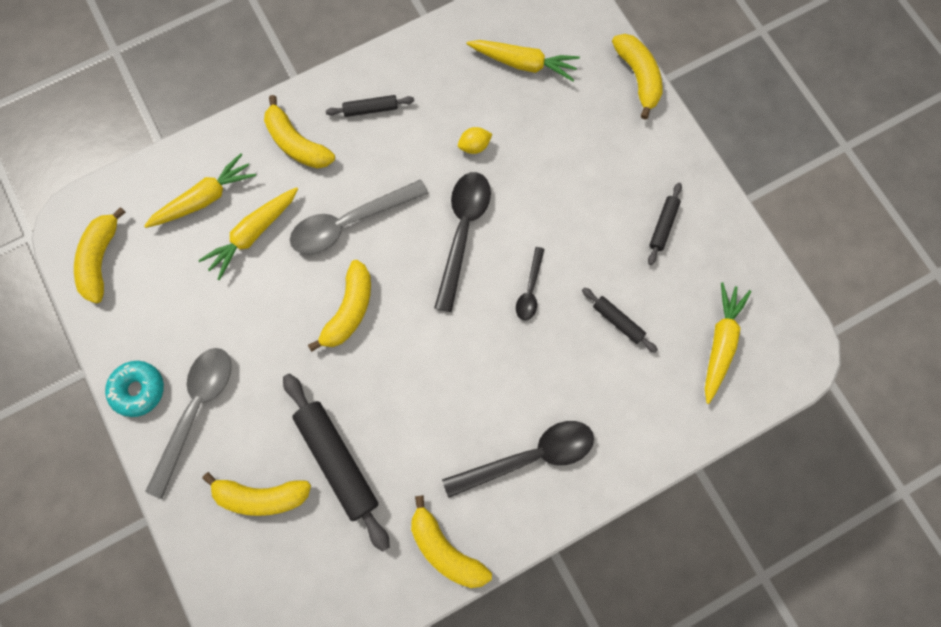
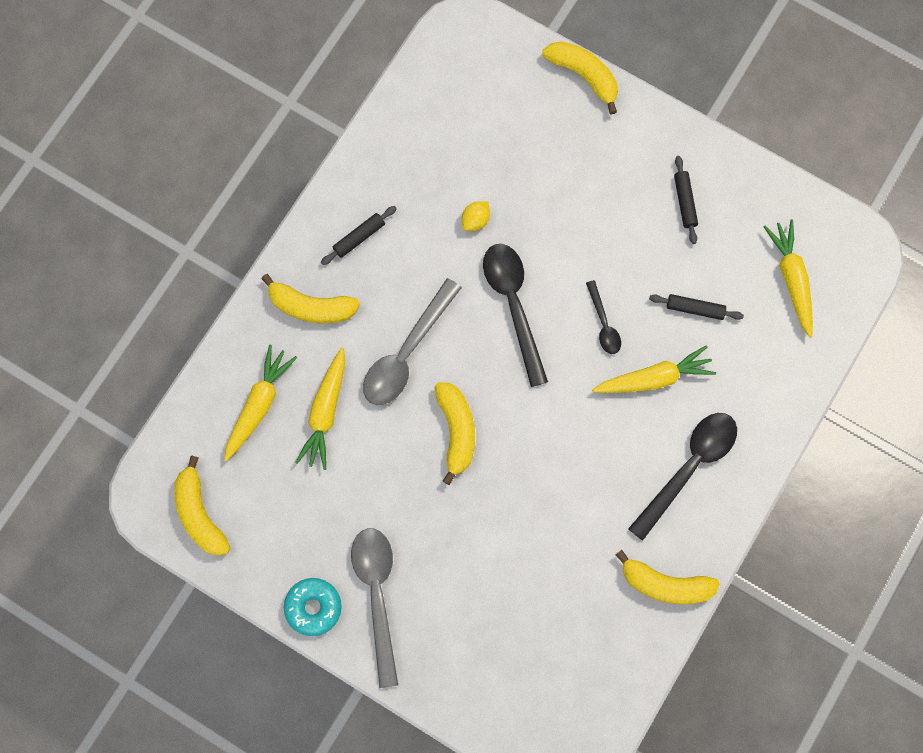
camera: 30 degrees left, 0 degrees up
yellow banana [202,472,311,516] -> none
black rolling pin [283,373,390,552] -> none
yellow carrot [467,40,580,81] -> yellow carrot moved to [592,345,716,393]

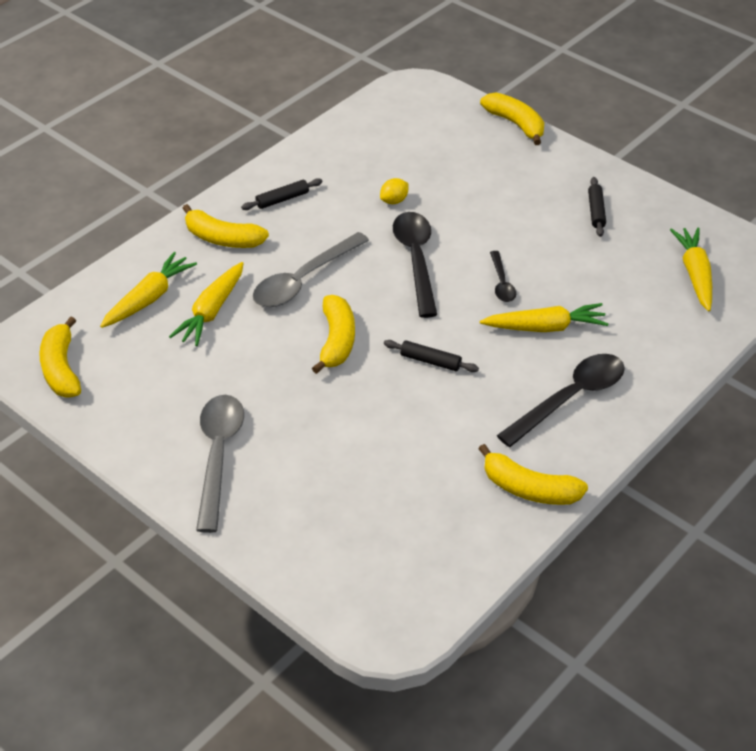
camera: 10 degrees right, 30 degrees down
turquoise donut [284,578,342,636] -> none
black rolling pin [649,294,744,320] -> black rolling pin moved to [384,340,479,372]

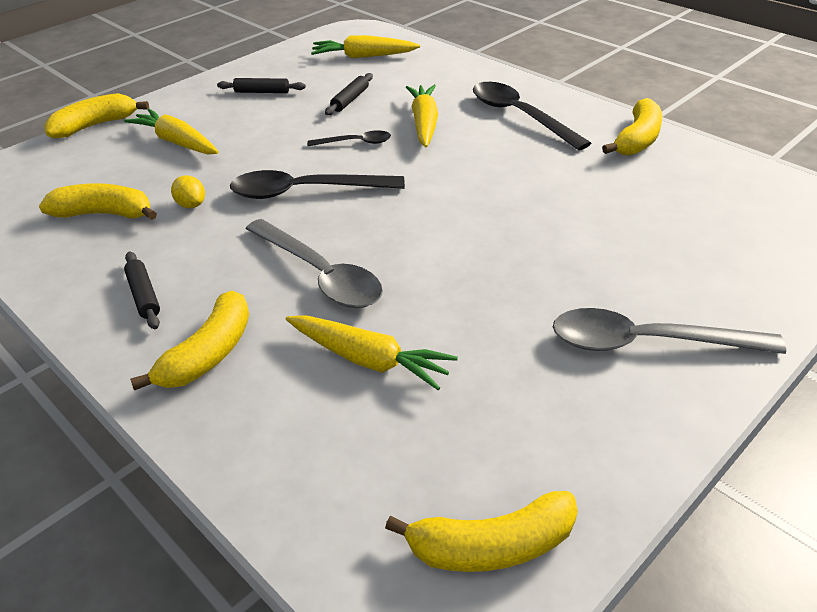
camera: 85 degrees left, 5 degrees down
yellow carrot [100,252,197,328] -> yellow carrot moved to [124,109,219,154]
yellow banana [312,295,355,374] -> yellow banana moved to [39,183,157,220]
black rolling pin [384,340,479,372] -> black rolling pin moved to [325,73,373,115]

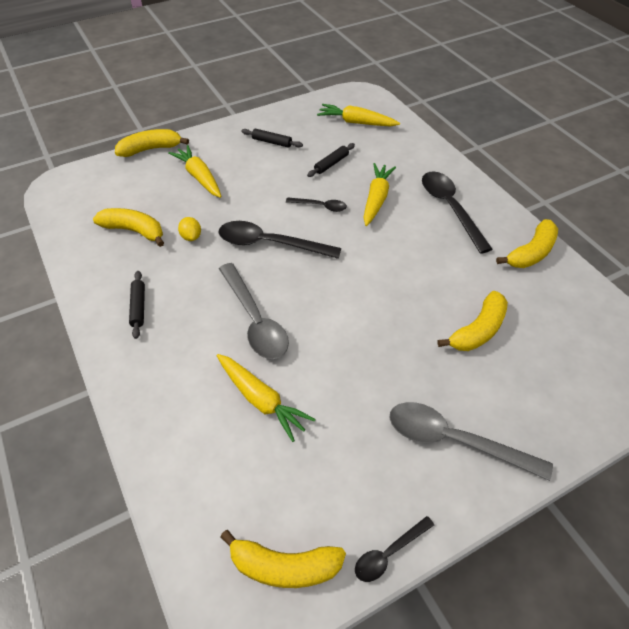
camera: 15 degrees right, 10 degrees up
yellow banana [130,291,249,390] -> yellow banana moved to [438,291,508,351]
none -> black spoon [355,516,434,582]

